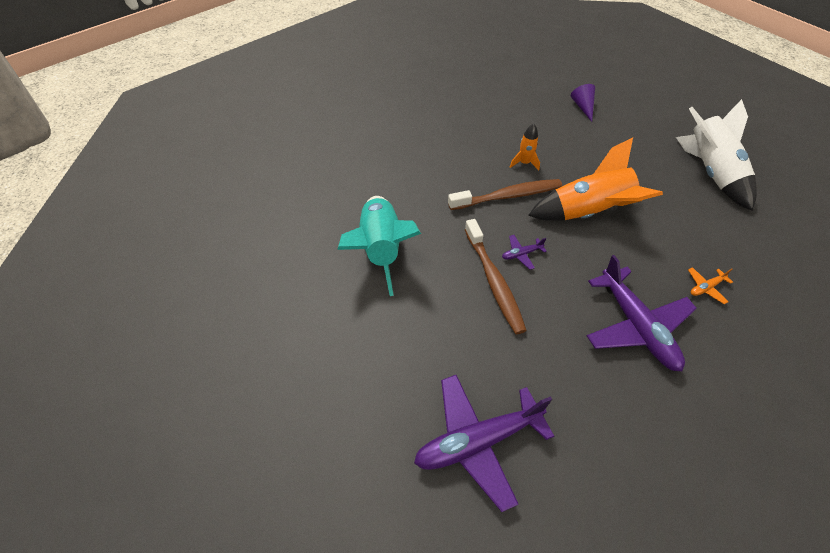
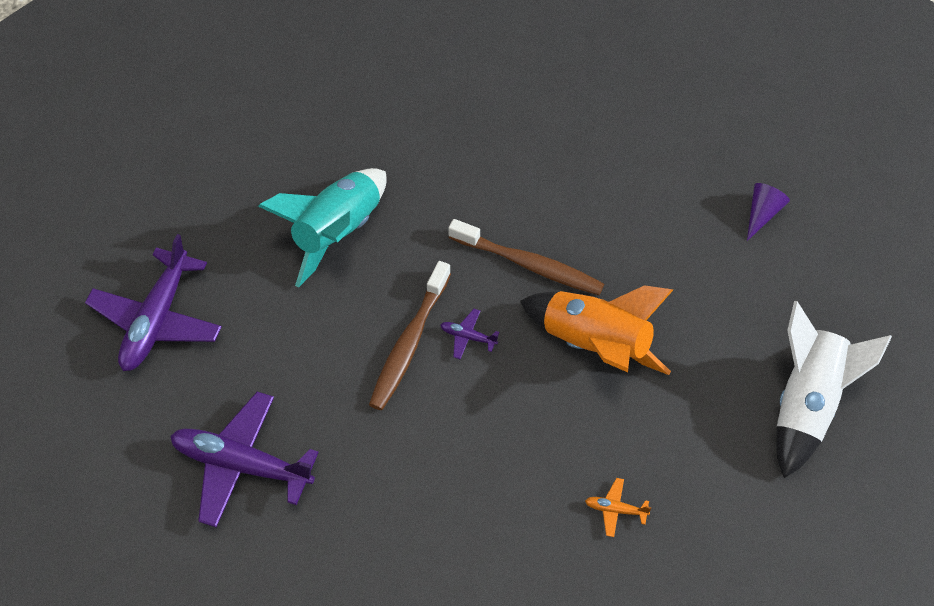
camera: 40 degrees right, 5 degrees up
orange rocket [510,123,540,170] -> none
purple plane [587,255,697,371] -> purple plane moved to [85,234,222,371]

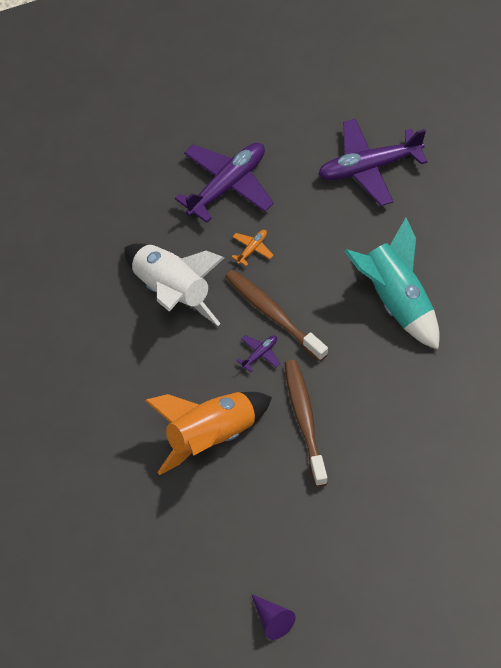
camera: 115 degrees right, 0 degrees up
purple plane [85,234,222,371] -> purple plane turned 60 degrees counterclockwise [318,119,427,206]
brown toothbrush [448,219,604,295] -> brown toothbrush turned 120 degrees clockwise [285,360,328,487]
orange plane [585,478,651,537] -> orange plane moved to [232,230,274,266]
white rocket [776,301,892,478] -> white rocket moved to [124,243,225,326]

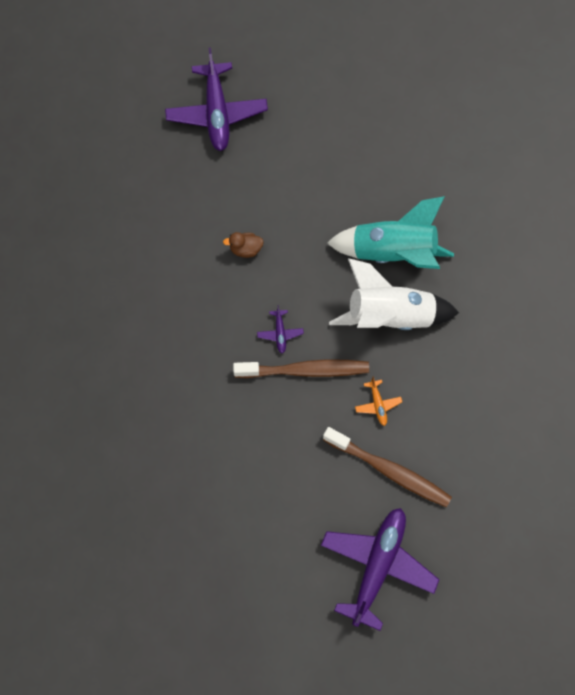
camera: 130 degrees right, 10 degrees up
orange rocket [145,392,272,475] -> brown duck [223,232,264,258]
purple plane [175,143,274,223] -> purple plane moved to [165,48,268,151]
purple cone [251,594,295,640] -> none
brown toothbrush [285,360,328,487] -> brown toothbrush moved to [323,427,452,507]
turquoise rocket [344,218,440,350] -> turquoise rocket moved to [327,196,454,269]

